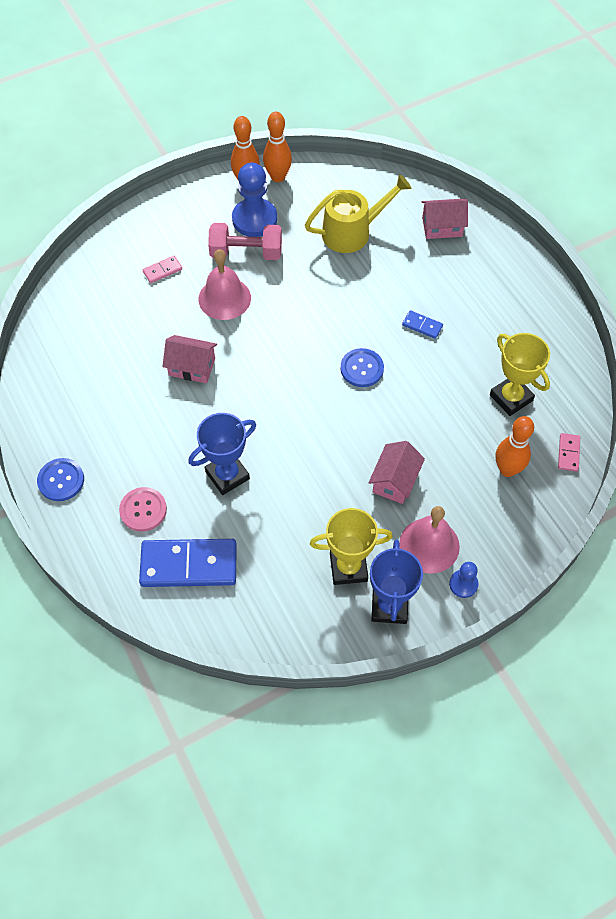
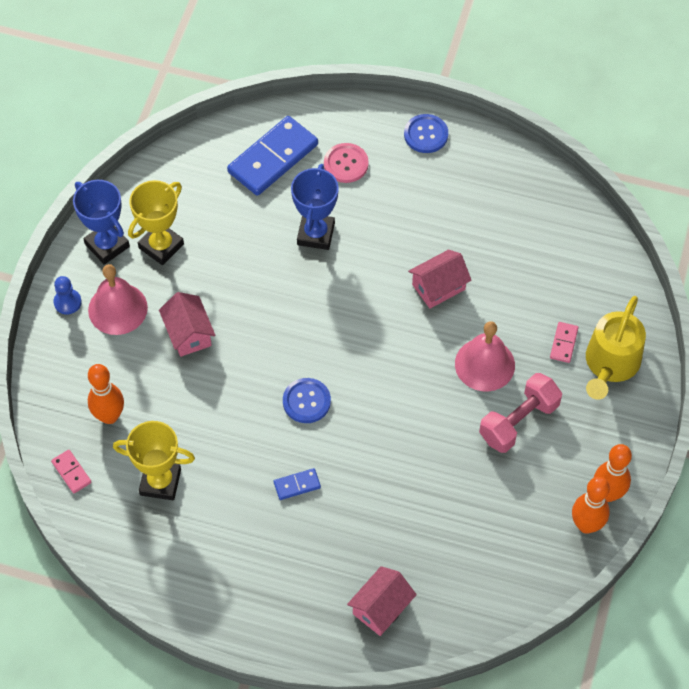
camera: 135 degrees right, 0 degrees up
blue pawn [232,163,277,237] -> none
yellow watering can [305,174,411,253] -> yellow watering can moved to [586,296,646,400]

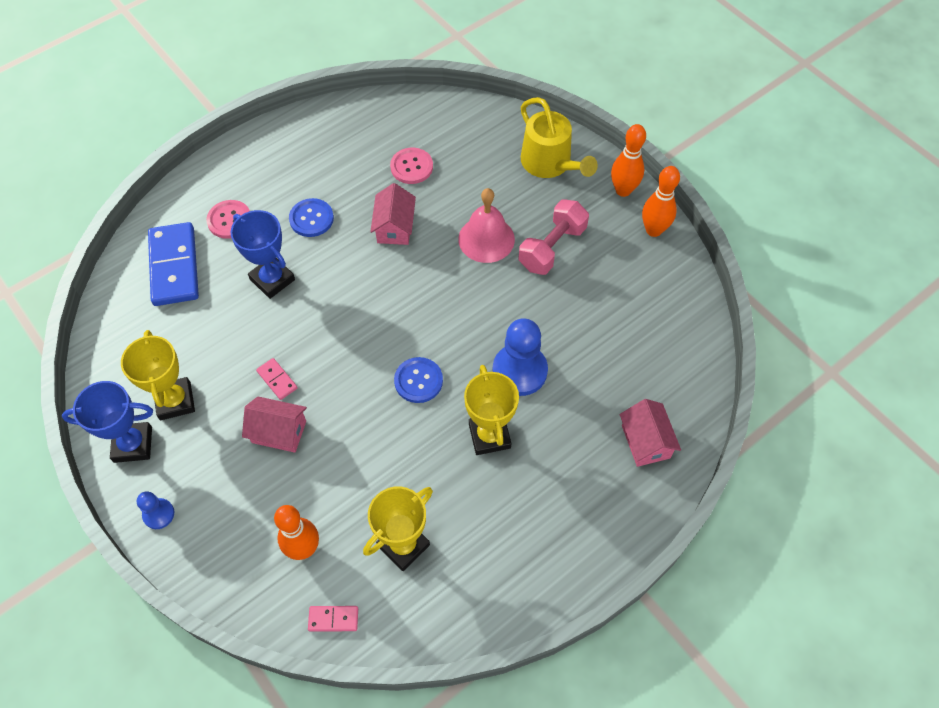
camera: 55 degrees left, 0 degrees up
pink bell [88,264,148,335] -> none
blue domino [274,468,321,500] -> yellow trophy [464,365,519,455]
blue button [404,114,448,153] -> blue button moved to [289,198,334,237]
pink dumbbell [479,373,562,453] -> pink dumbbell turned 45 degrees clockwise [519,199,589,275]
pink domino [550,322,579,363] -> pink domino moved to [256,358,298,400]
orange bowling pin [572,477,610,534] -> orange bowling pin moved to [611,124,646,197]
none -> pink button [390,148,433,184]
none -> blue pawn [493,318,548,396]

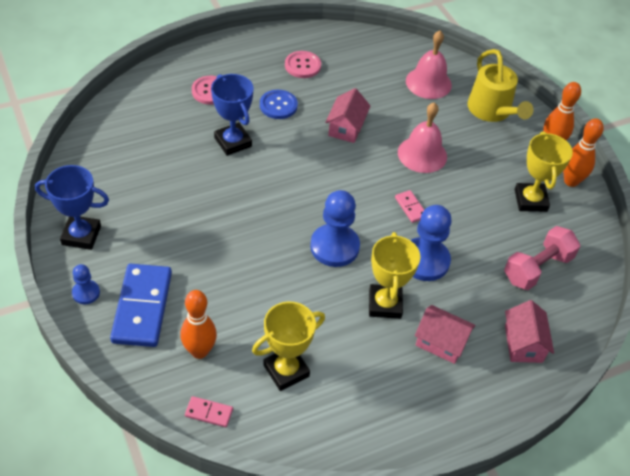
camera: 10 degrees right, 10 degrees down
yellow trophy [121,330,195,420] -> yellow trophy moved to [515,131,573,212]
blue domino [148,222,199,306] -> blue domino moved to [110,264,172,347]
pink house [242,396,307,453] -> pink house moved to [415,305,475,364]
pink domino [256,358,298,400] -> pink domino moved to [395,190,424,223]
pink button [390,148,433,184] -> pink button moved to [285,51,321,78]
blue button [394,357,443,403] -> blue pawn [310,190,360,267]
pink dumbbell [519,199,589,275] -> pink dumbbell moved to [504,226,580,290]
none -> pink bell [406,31,452,99]

